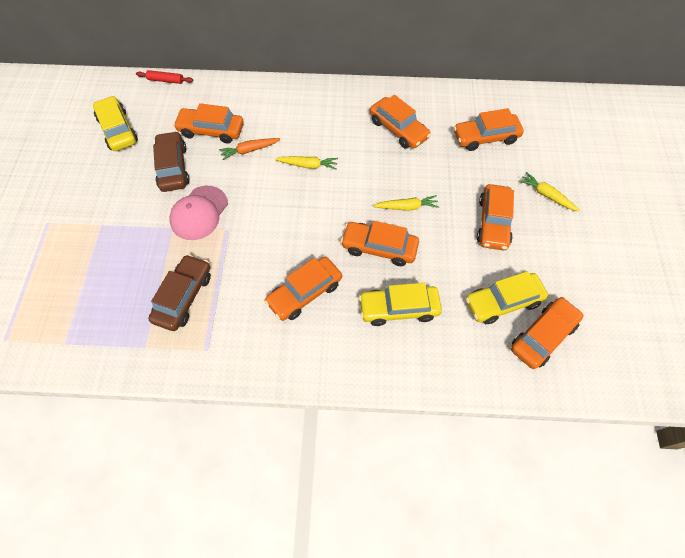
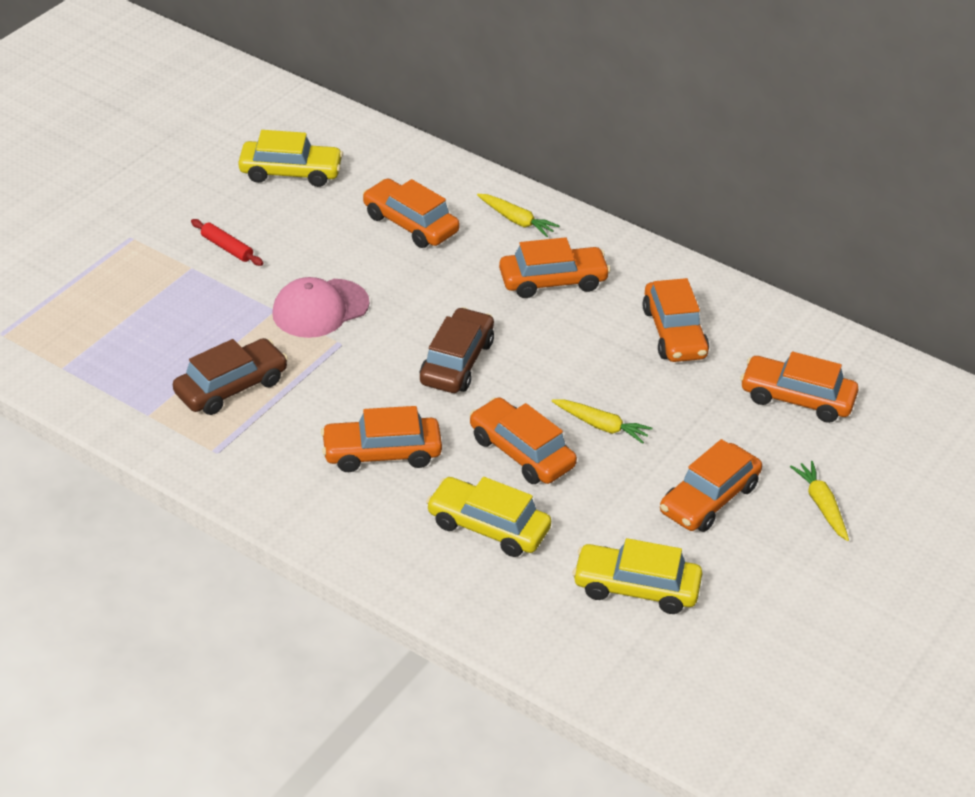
camera: 30 degrees right, 20 degrees down
yellow car [93,96,138,151] -> yellow car turned 90 degrees clockwise [238,130,343,187]
red rolling pin [136,70,193,84] -> red rolling pin moved to [191,219,263,266]
brown car [153,131,190,192] -> brown car moved to [420,307,494,393]
orange carrot [219,138,280,160] -> none
yellow carrot [275,156,338,170] -> yellow carrot moved to [477,194,559,237]
orange car [511,297,583,369] -> orange car moved to [499,237,611,298]

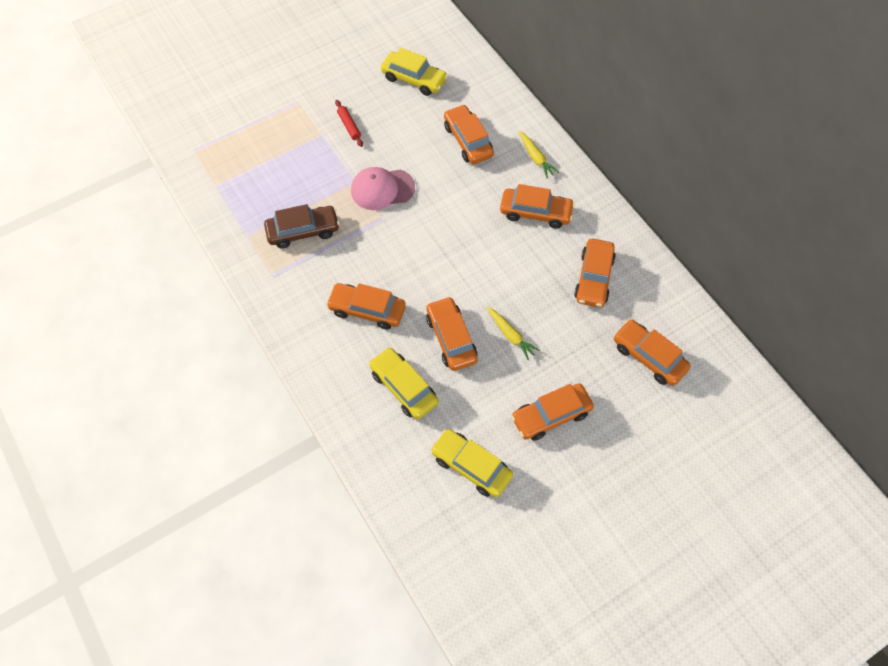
camera: 25 degrees right, 20 degrees up
brown car [420,307,494,393] -> none
yellow carrot [790,461,849,541] -> none

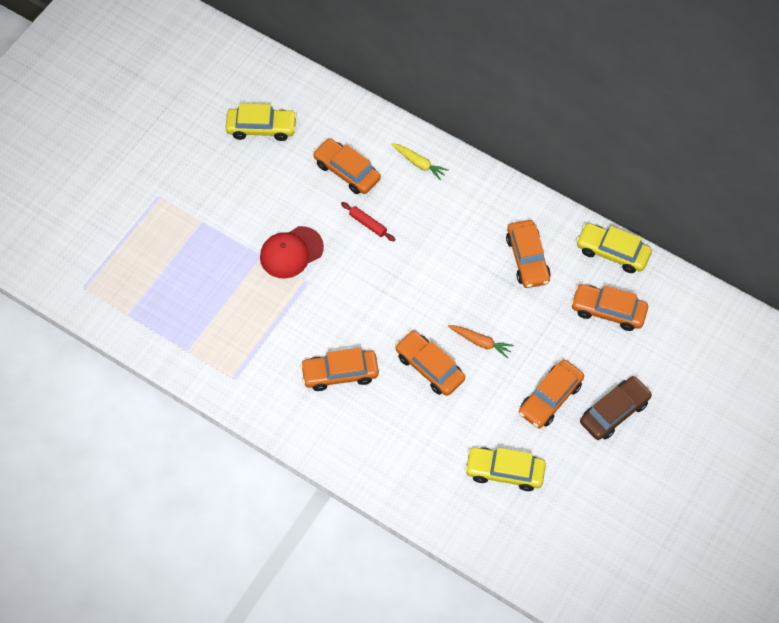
camera: 25 degrees left, 0 degrees up
brown car [264,204,340,248] -> brown car moved to [580,376,652,440]
red rolling pin [335,100,363,147] -> red rolling pin moved to [341,202,395,241]
pink cap [351,167,415,210] -> red cap [260,226,324,279]
yellow car [369,347,438,419] -> yellow car moved to [576,223,652,273]
yellow carrot [487,307,540,360] -> orange carrot [448,325,514,358]
orange car [500,184,575,229] -> none

